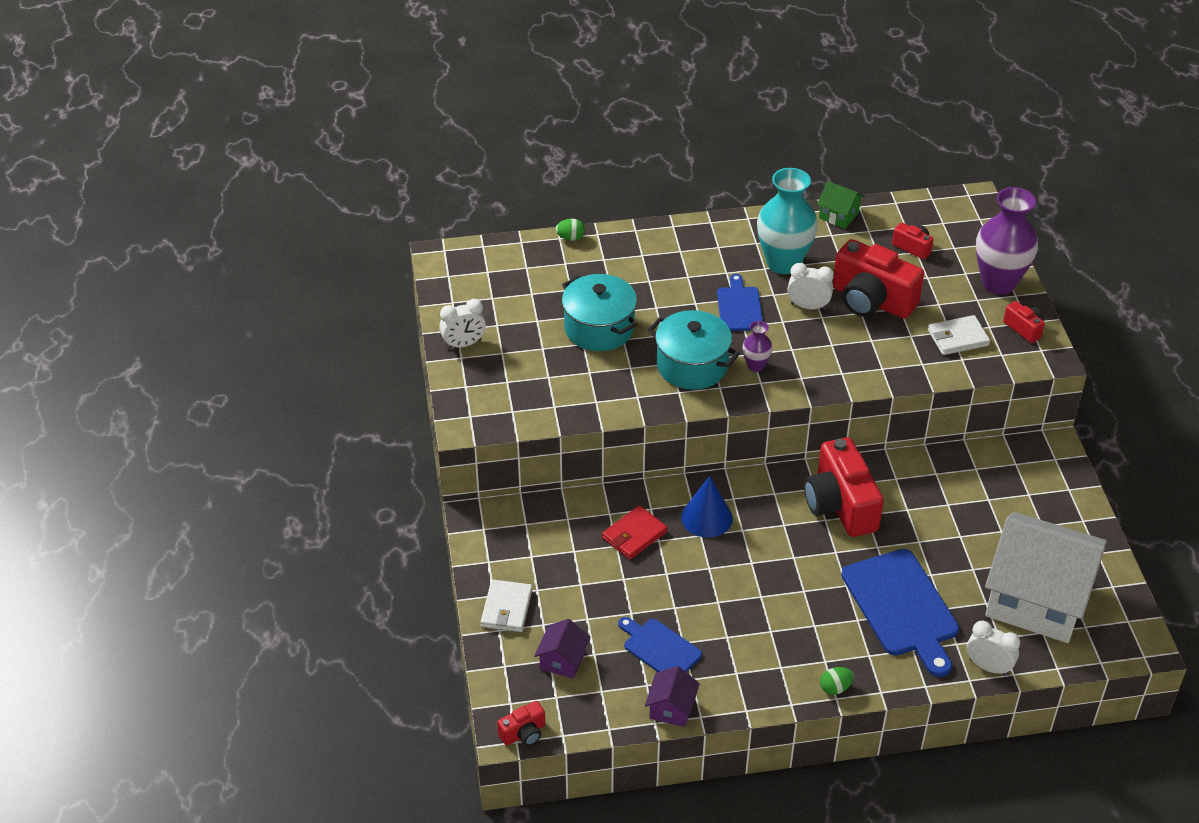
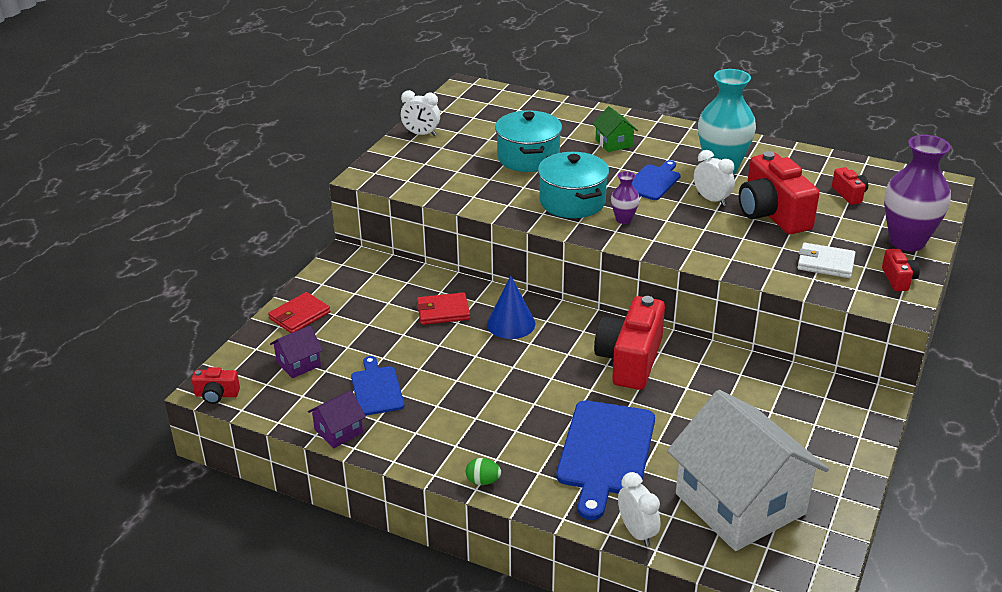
camera: 35 degrees right, 10 degrees down
white wallet [481,580,532,632] -> red wallet [268,292,330,333]
green egg [556,219,585,241] -> none
green house [817,181,865,229] -> green house moved to [592,106,638,152]

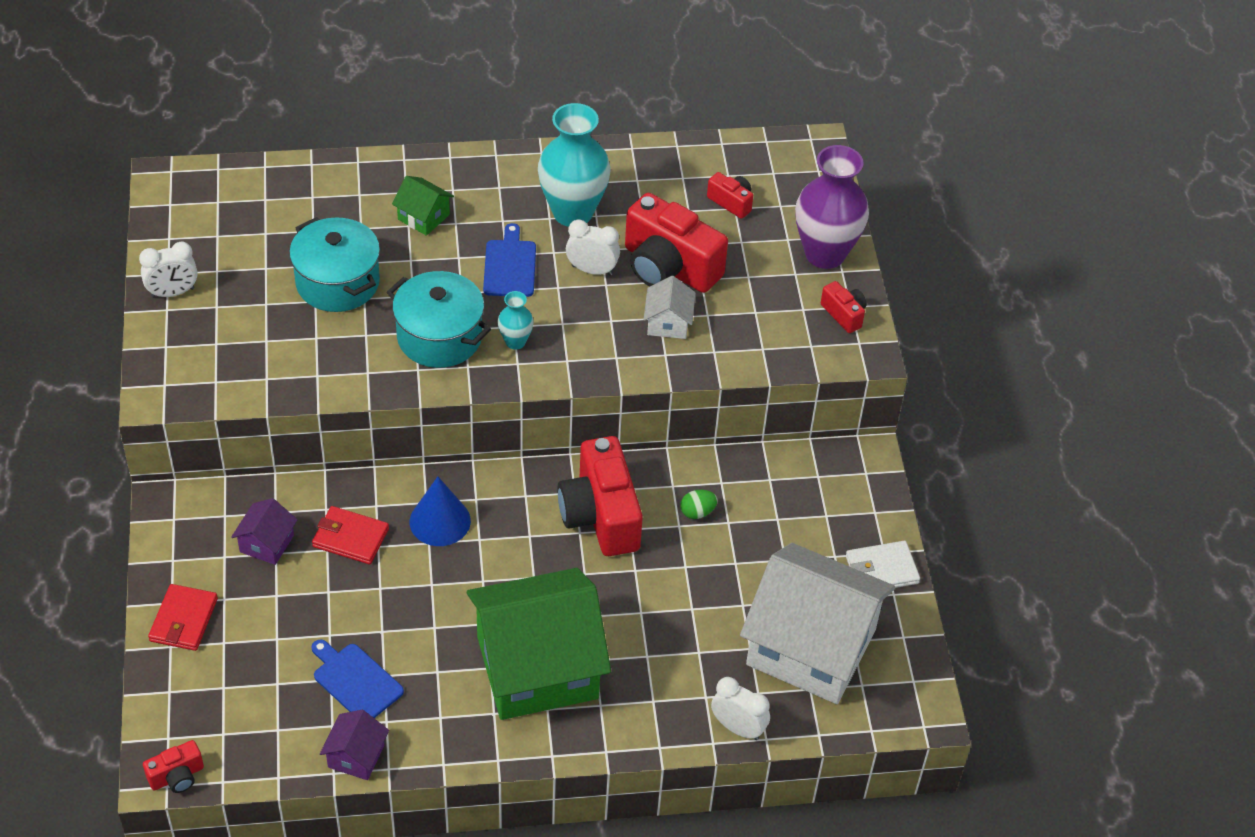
camera: 35 degrees left, 15 degrees up
purple house [270,325,323,378] -> purple house moved to [231,498,297,565]
red wallet [417,292,470,325] -> red wallet turned 60 degrees clockwise [312,506,389,564]
green egg [466,458,501,485] -> green egg moved to [680,490,718,519]
blue cutting board [556,400,655,520] -> none
purple vase [611,171,640,224] -> turquoise vase [498,291,534,350]
white wallet [797,243,855,278] -> white wallet moved to [846,541,920,588]
none -> green house [467,568,611,720]
none -> white house [643,276,695,339]

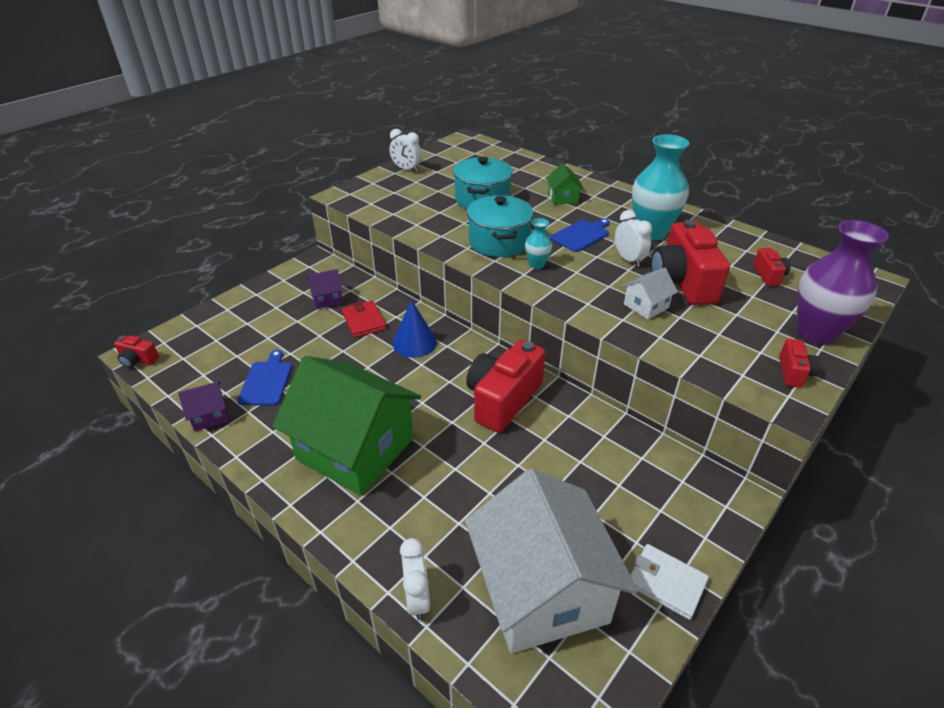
camera: 50 degrees right, 10 degrees down
red wallet [148,584,218,651] -> none
green egg [680,490,718,519] -> none

